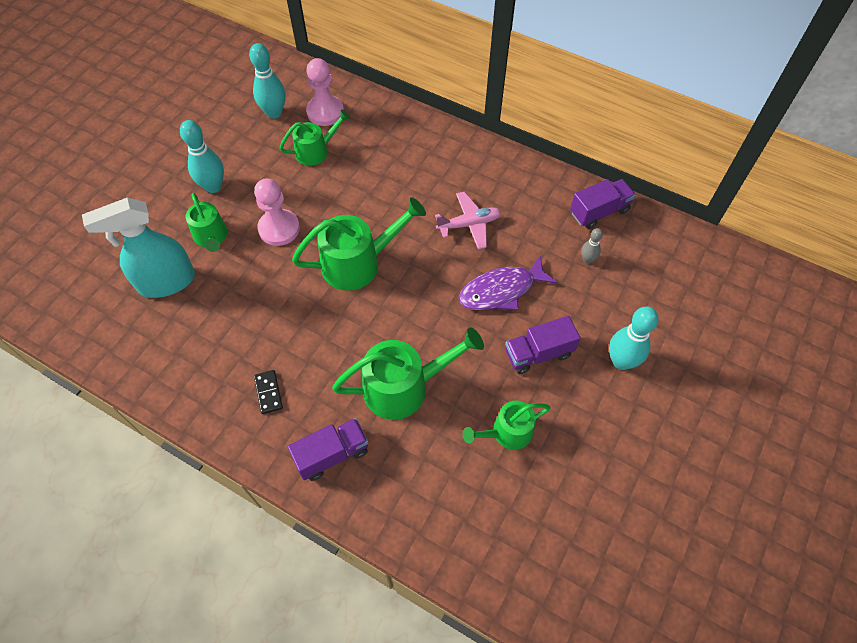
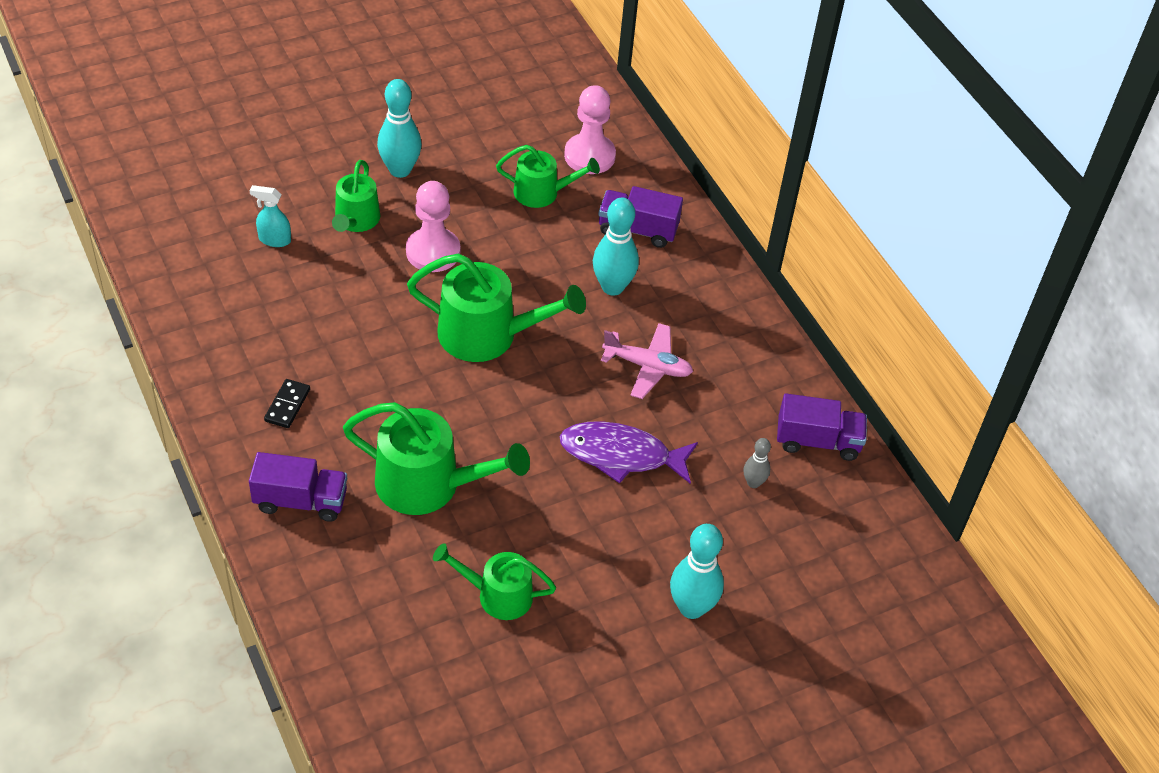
camera: 30 degrees right, 10 degrees down
turquoise spray bottle [82,198,195,298] -> turquoise spray bottle [249,185,291,247], size x0.45
turquoise bowling pin [249,43,286,119] -> turquoise bowling pin moved to [593,198,639,296]
purple truck [505,316,581,374] -> purple truck moved to [598,186,683,248]

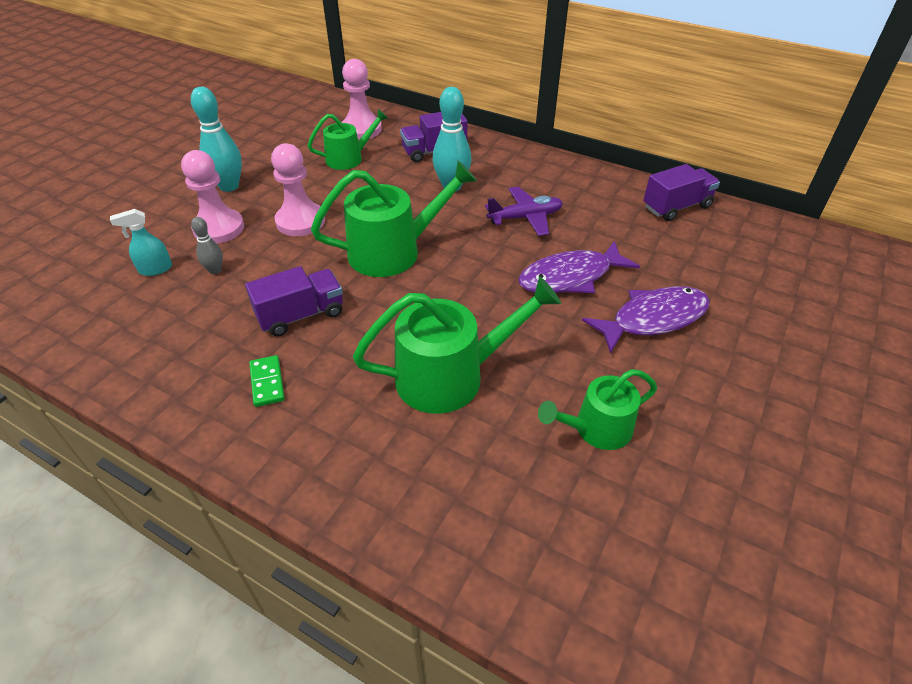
camera: 30 degrees left, 5 degrees down
purple truck [249,452,347,522] -> purple truck moved to [245,266,343,336]
black domino [264,379,310,428] -> green domino [249,355,285,407]
green watering can [332,160,380,232] -> pink pawn [181,150,244,243]
pink plane [601,323,693,399] -> purple plane [485,186,563,236]
turquoise bowling pin [670,524,724,619] -> none
grey bowling pin [743,438,771,488] -> grey bowling pin moved to [191,217,223,274]
none -> purple fish [582,286,710,354]

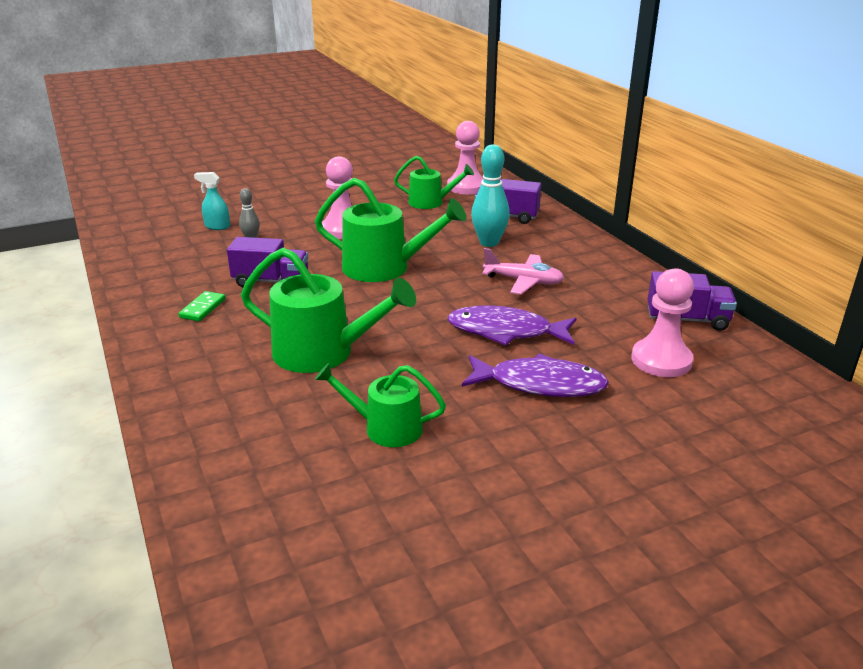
camera: 35 degrees right, 15 degrees down
pink pawn [181,150,244,243] -> pink pawn moved to [631,268,694,377]
turquoise bowling pin [191,87,242,192] -> none
purple plane [485,186,563,236] -> pink plane [482,248,564,295]

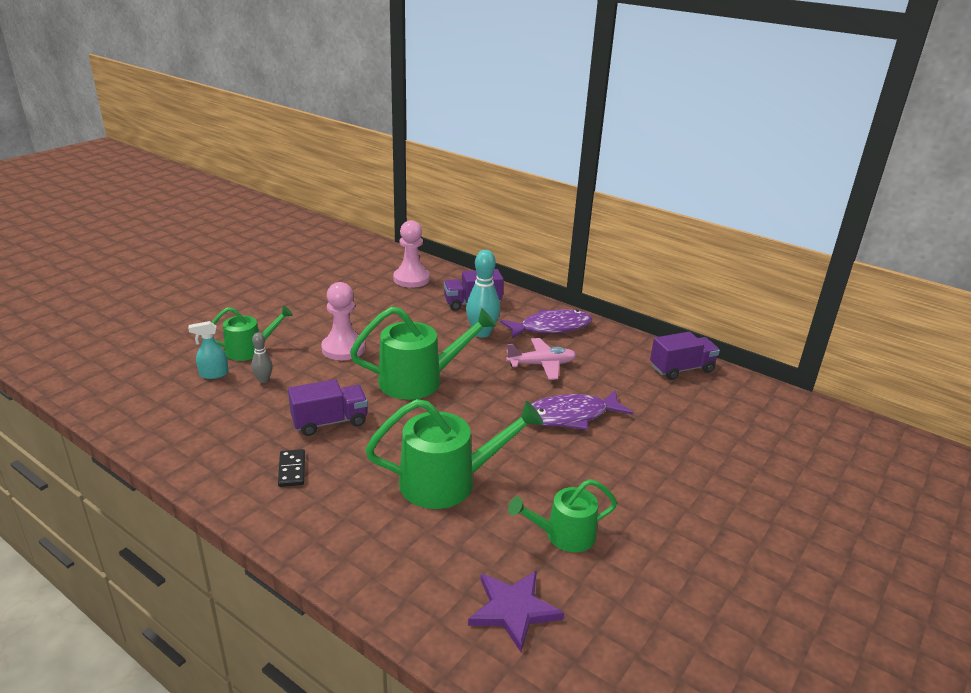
camera: 30 degrees left, 0 degrees up
green domino [179,291,225,321] -> black domino [278,449,305,487]
green watering can [394,156,474,209] -> green watering can moved to [212,305,293,361]
purple fish [462,353,609,397] -> purple fish moved to [500,309,592,339]
pink pawn [631,268,694,377] -> none
none -> purple star [468,571,564,652]

